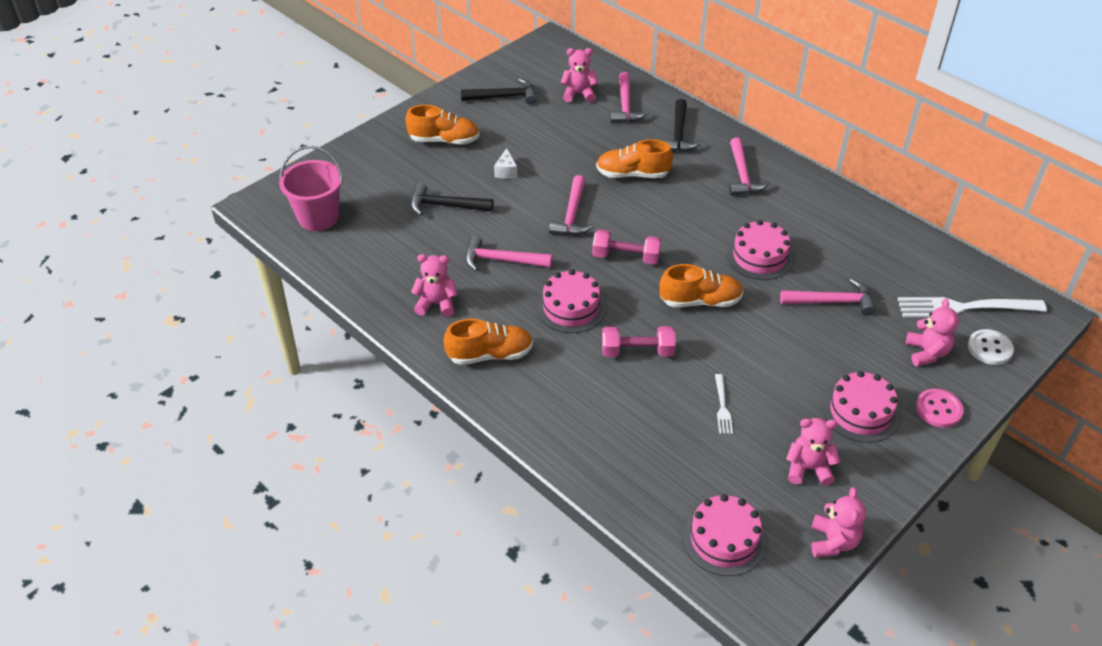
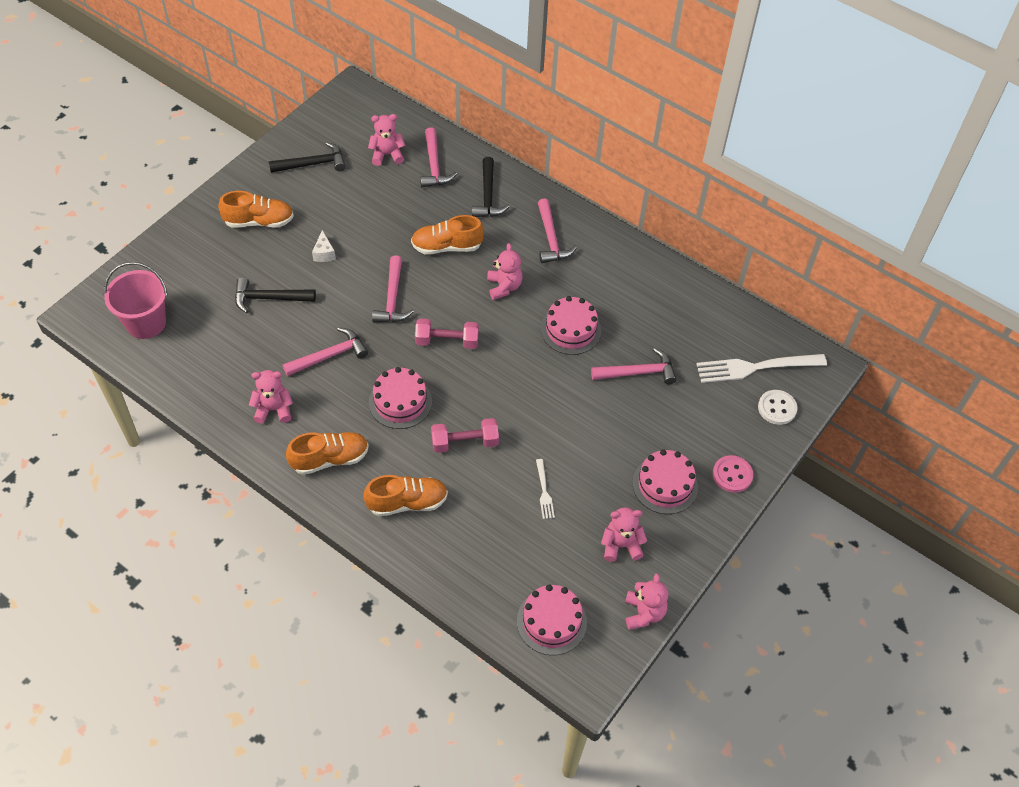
camera: 10 degrees left, 10 degrees up
pink hammer [465,235,552,271] -> pink hammer turned 150 degrees clockwise [283,327,368,376]
orange shoe [659,264,743,307] -> orange shoe moved to [363,475,448,516]
pink teddy bear [906,299,959,366] -> pink teddy bear moved to [487,243,523,300]

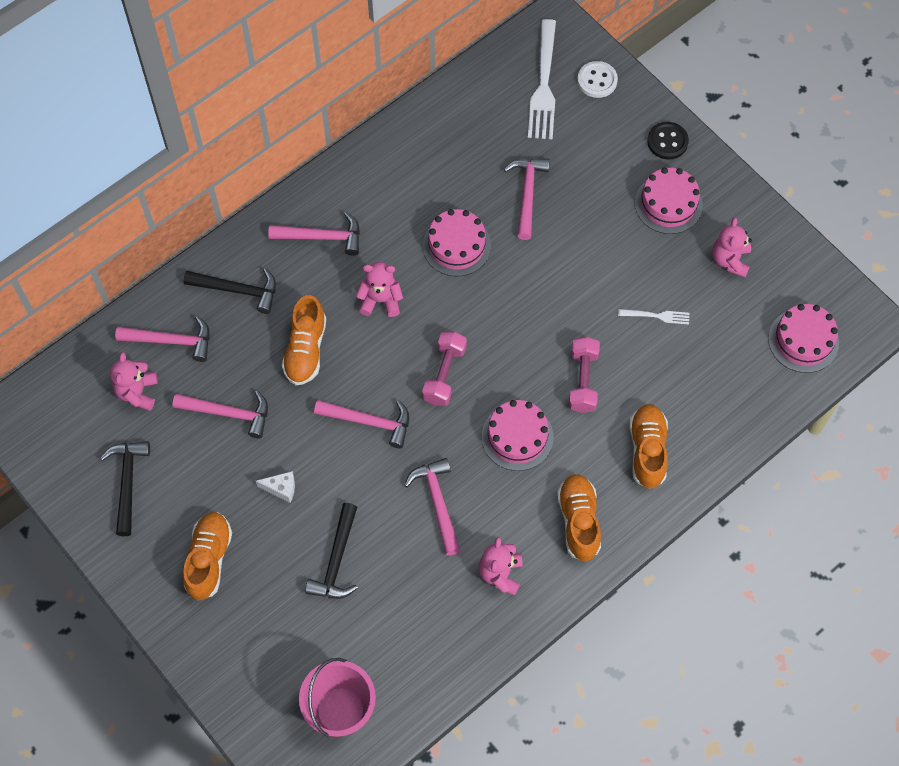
camera: 75 degrees left, 10 degrees up
pink teddy bear [625,573,668,630] -> none
pink button [713,455,753,493] -> black button [647,122,689,160]
none -> pink hammer [172,390,268,438]

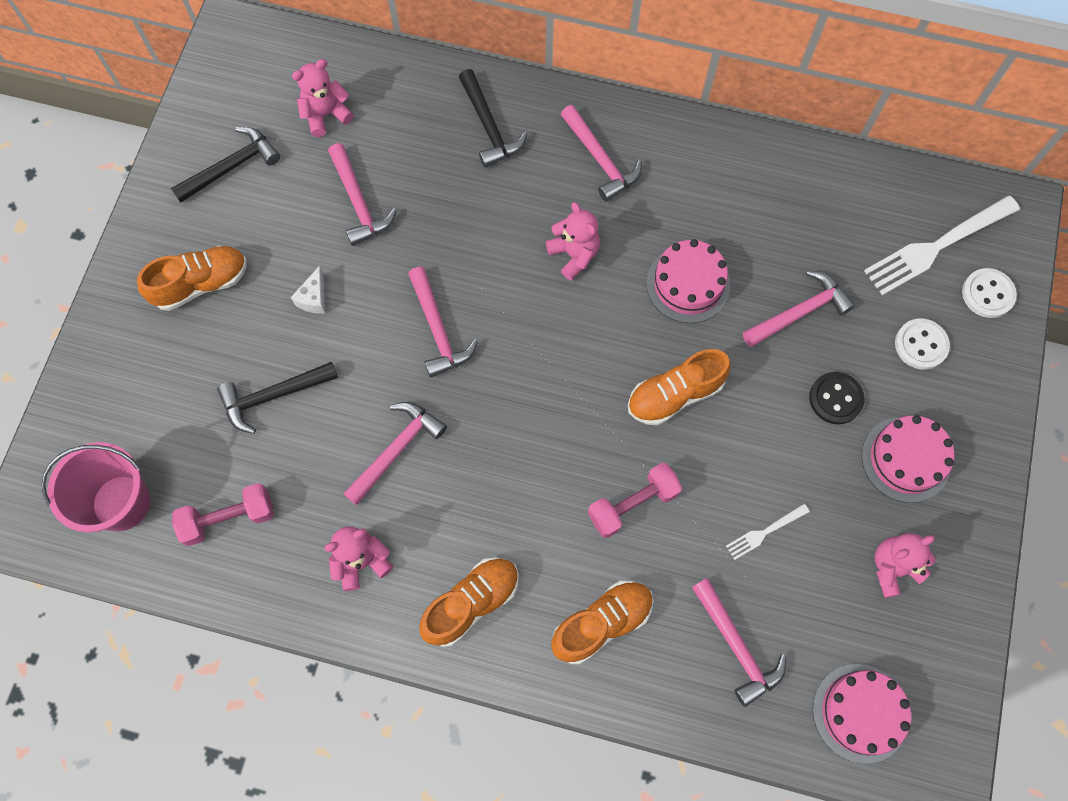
camera: 55 degrees right, 5 degrees up
pink hammer [115,316,210,362] -> pink hammer moved to [692,578,786,707]
white cheese [256,471,295,503] -> white cheese turned 45 degrees clockwise [291,265,325,314]
orange shoe [282,295,326,385] -> orange shoe moved to [628,349,731,426]
pink dumbbell [422,331,467,406] -> pink dumbbell moved to [172,483,274,546]
pink cake [482,400,553,471] -> none
white fork [618,309,689,325] -> white fork turned 90 degrees clockwise [726,504,810,560]
black button [647,122,689,160] -> black button moved to [809,372,865,424]
none -> white button [895,318,950,370]

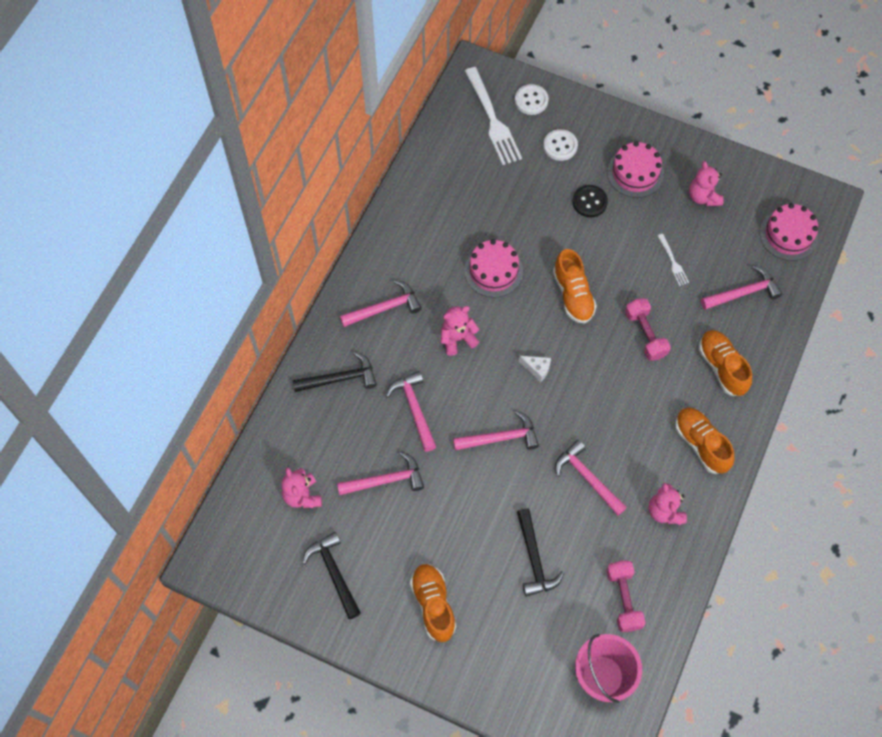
camera: 80 degrees left, 5 degrees down
white cheese [291,265,325,314] -> white cheese moved to [519,356,551,382]
pink hammer [743,271,855,347] -> pink hammer moved to [386,371,437,452]

